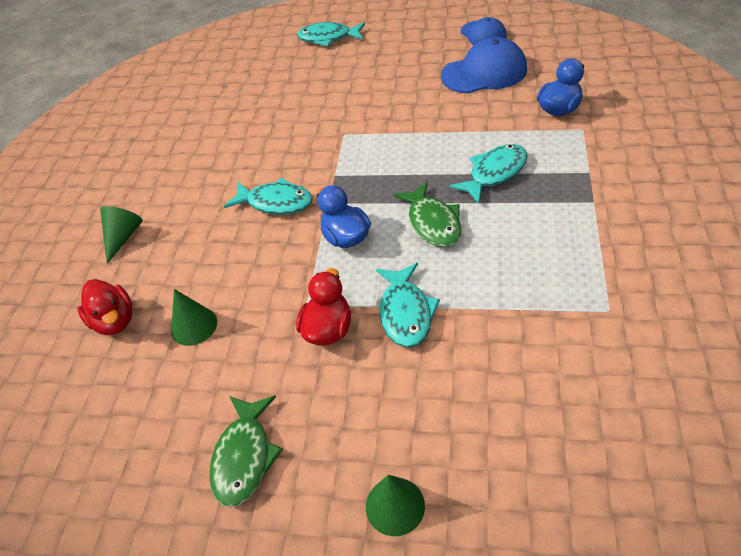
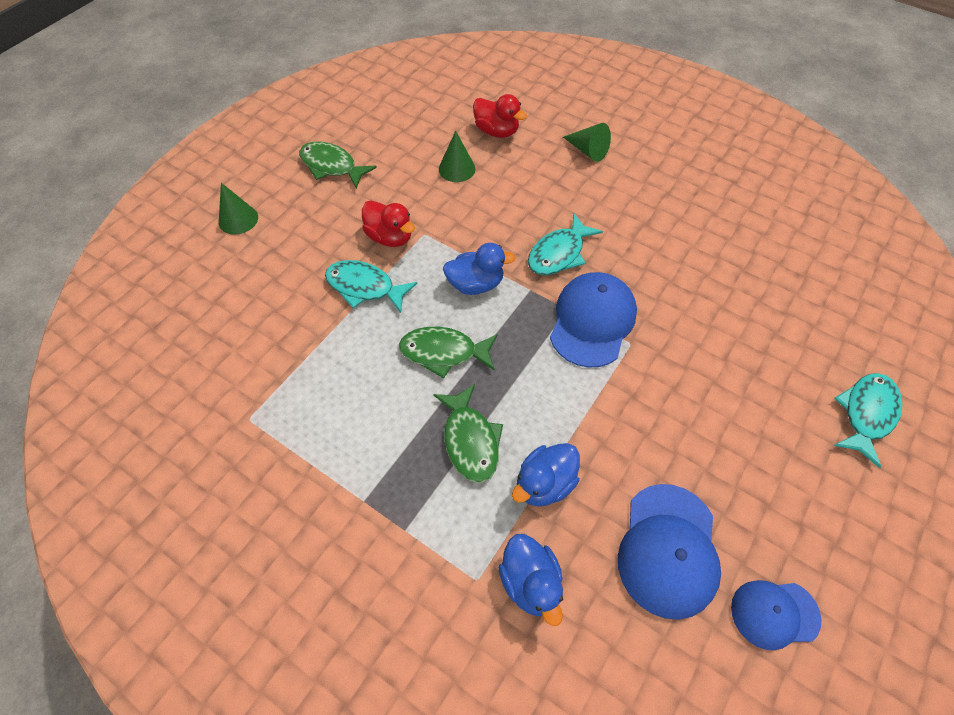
camera: 110 degrees right, 10 degrees up
red duck [77,279,132,335] -> red duck turned 135 degrees counterclockwise [473,94,527,138]
turquoise fish [449,144,528,204] -> green fish [433,384,503,483]
none -> blue duck [512,443,580,506]
none -> blue cap [550,272,637,368]

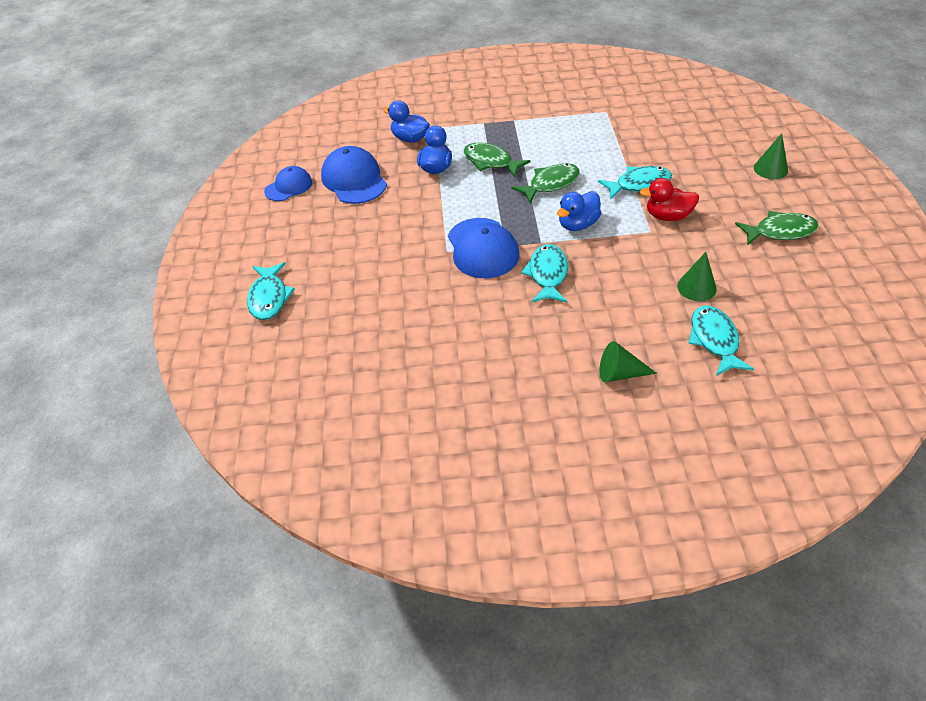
camera: 145 degrees right, 10 degrees down
red duck [473,94,527,138] -> turquoise fish [688,306,754,376]

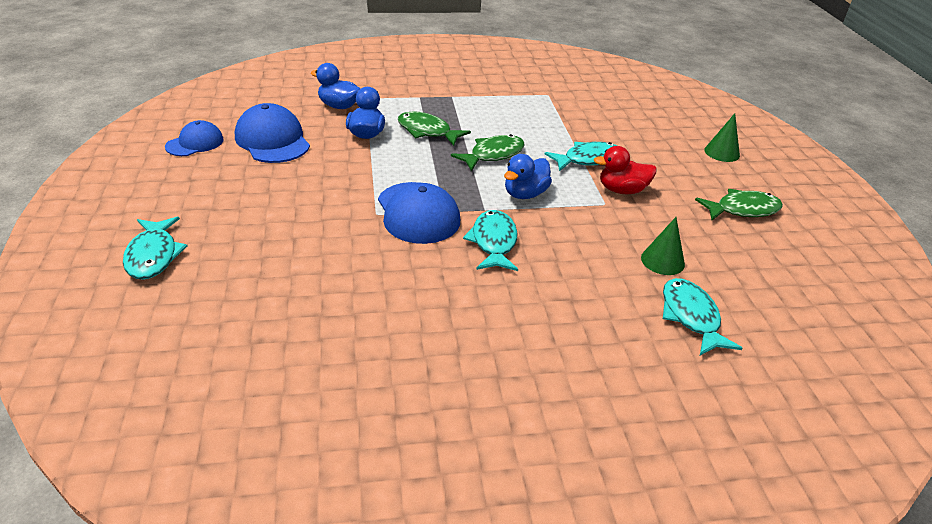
camera: 10 degrees left, 10 degrees down
green cone [600,341,657,382] -> none

